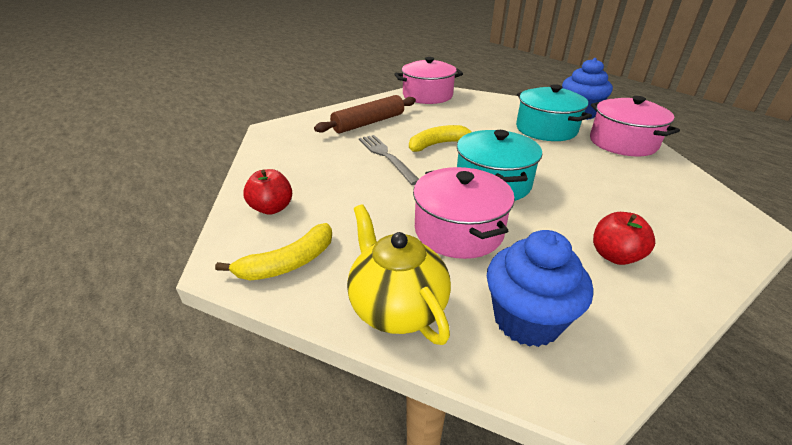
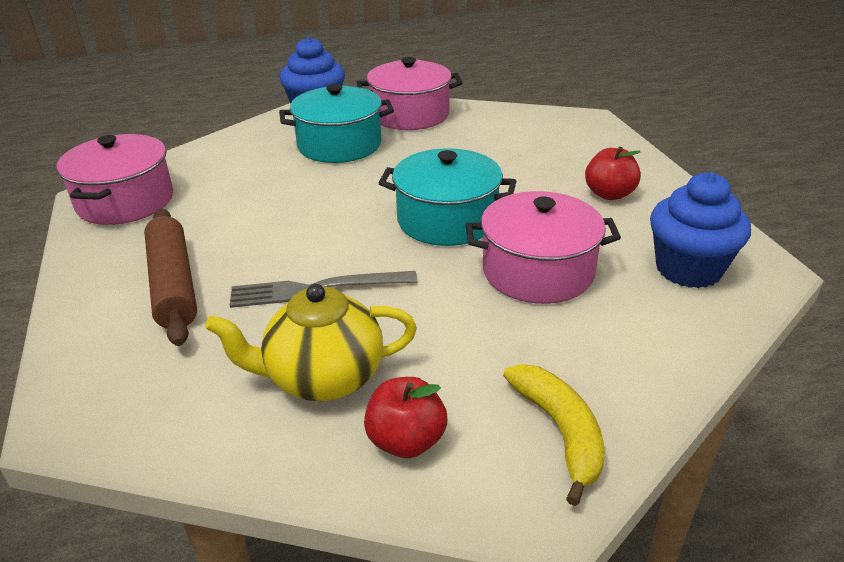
camera: 70 degrees left, 0 degrees up
yellow teapot [347,204,451,345] -> yellow teapot moved to [205,284,417,401]
yellow banana [409,125,471,152] -> none

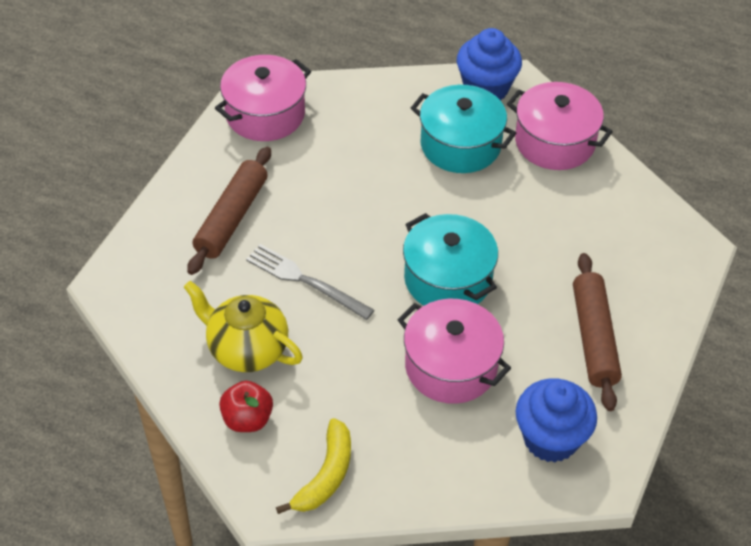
camera: 40 degrees right, 15 degrees up
red apple [585,147,641,200] -> brown rolling pin [573,253,622,411]

